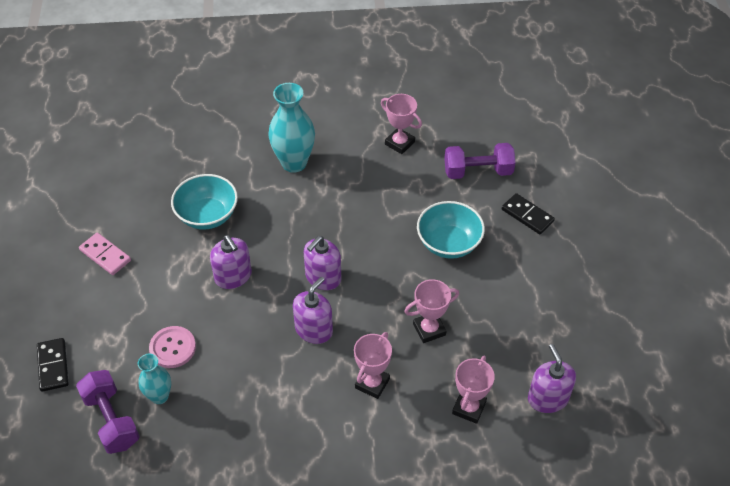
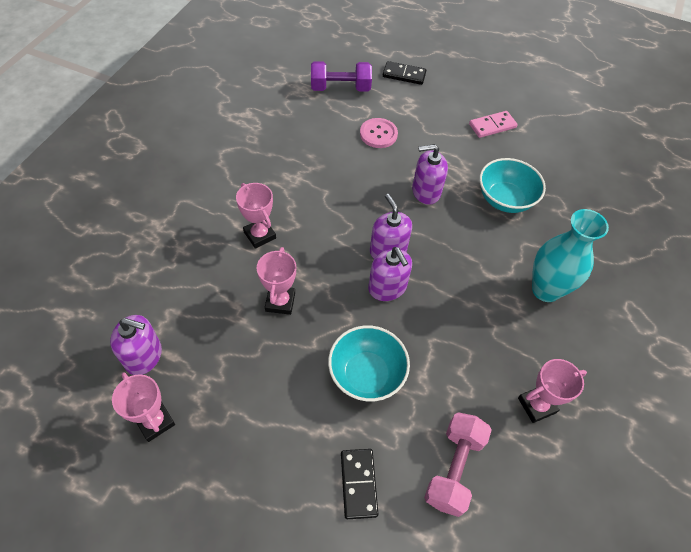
camera: 115 degrees right, 5 degrees up
turquoise vase [138,354,171,404] -> none
purple soap dispenser [293,277,333,344] -> purple soap dispenser moved to [368,247,412,301]
purple dumbbell [444,143,515,179] -> pink dumbbell [424,412,492,517]
pink trophy [452,356,495,424] -> pink trophy moved to [112,372,175,442]
black domino [502,193,555,234] -> black domino turned 75 degrees counterclockwise [341,449,378,519]

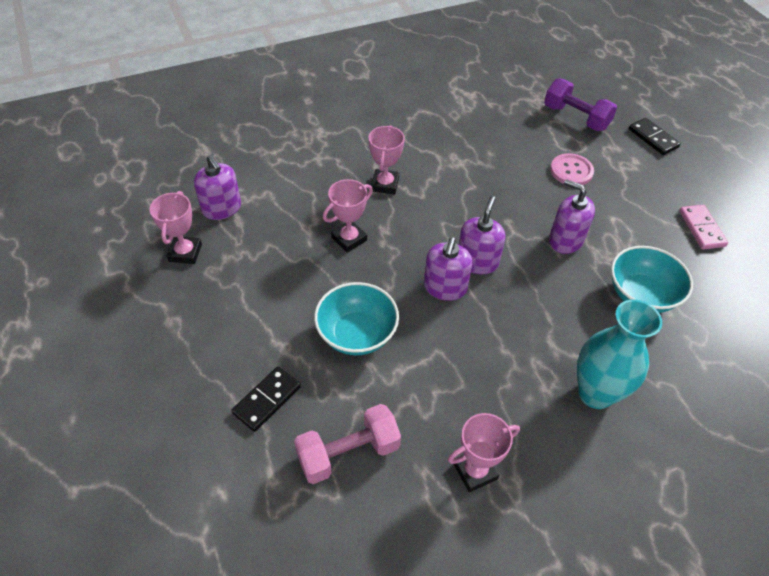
camera: 45 degrees right, 5 degrees down
pink domino [469,111,517,138] -> pink domino turned 60 degrees clockwise [679,205,728,250]
pink trophy [518,359,587,423] -> pink trophy turned 45 degrees counterclockwise [448,413,520,492]

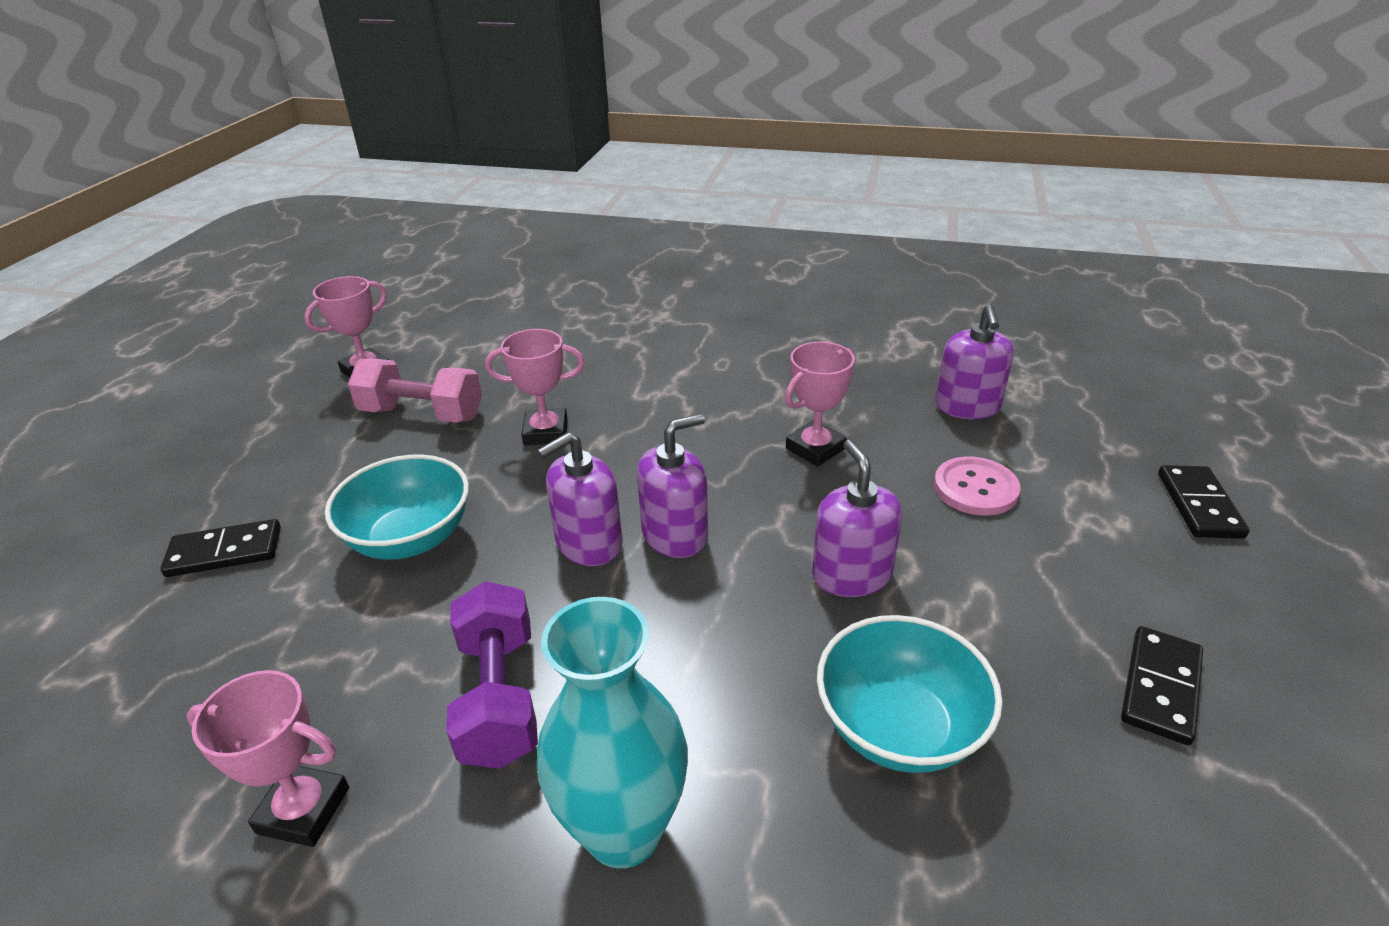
camera: 40 degrees right, 15 degrees down
purple soap dispenser [194,155,241,220] -> purple soap dispenser moved to [935,305,1014,419]
pink dumbbell [294,404,401,484] -> pink dumbbell moved to [348,359,482,423]
pink trophy [369,125,405,194] -> pink trophy moved to [785,342,855,467]
purple dumbbell [544,78,617,131] -> purple dumbbell moved to [446,581,538,769]
pink domino [679,205,728,250] -> black domino [1121,626,1203,745]

